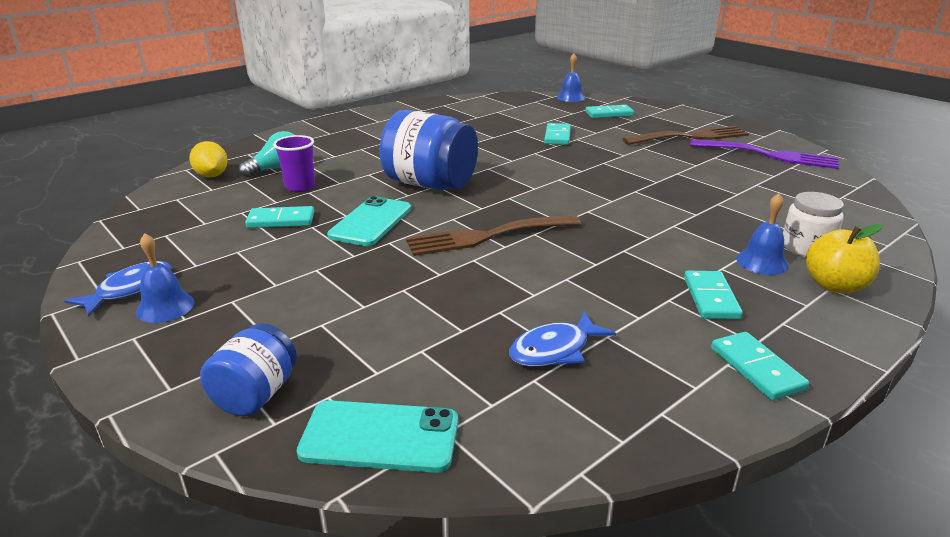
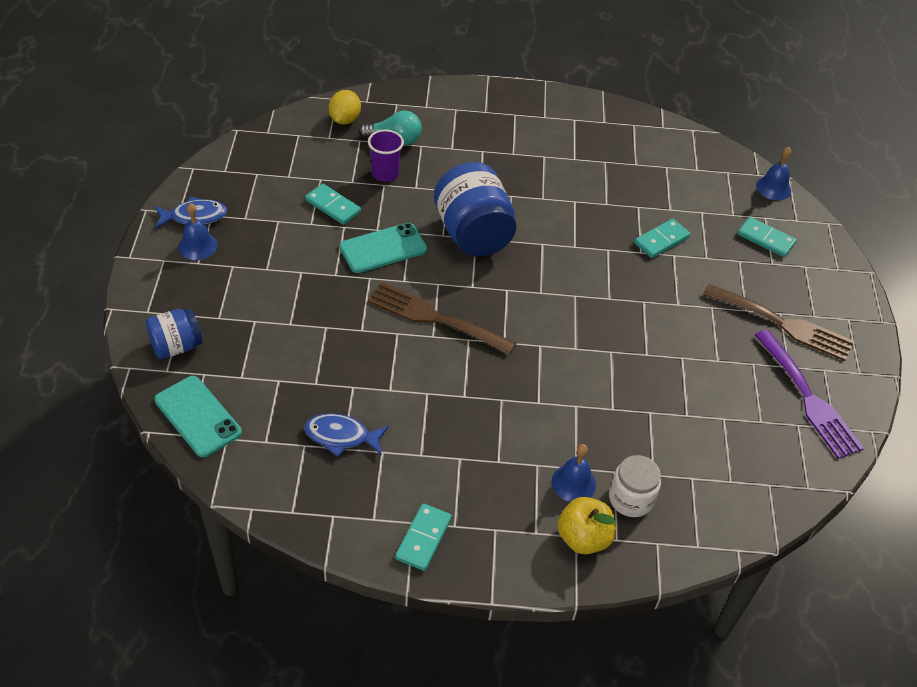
camera: 40 degrees right, 20 degrees up
turquoise domino [684,271,743,320] -> none

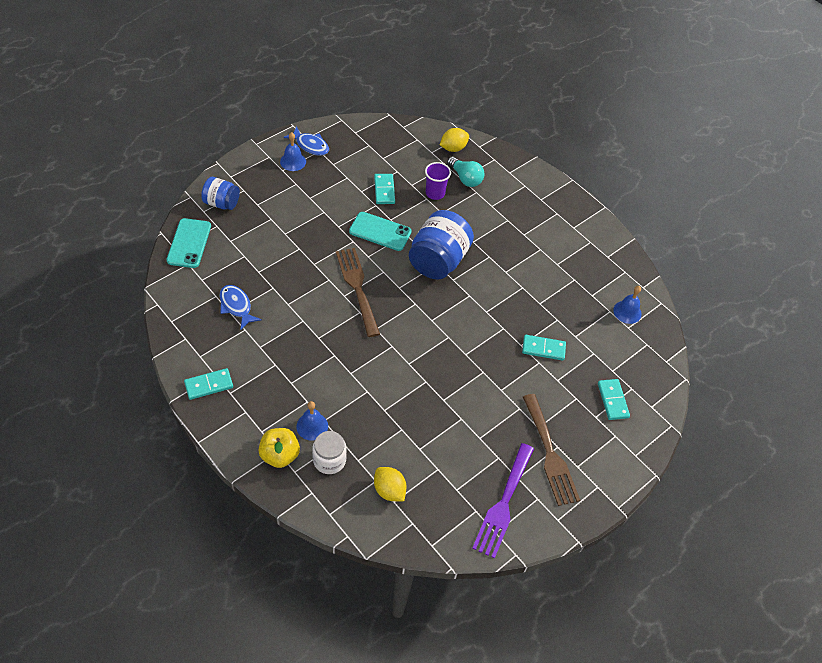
camera: 45 degrees right, 5 degrees up
blue bell [756,147,791,200] -> blue bell moved to [613,286,642,324]
none -> yellow lemon [374,467,407,501]

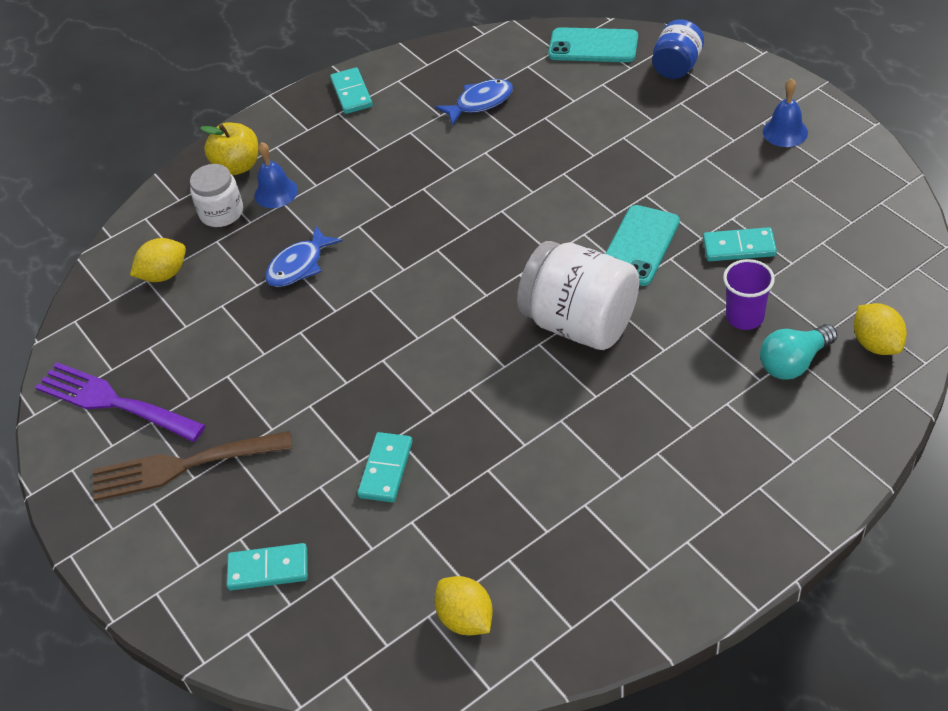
camera: 105 degrees right, 5 degrees down
blue fish [284,127,329,156] -> blue fish moved to [265,226,342,287]
brown fork [336,248,380,337] -> none
blue jar [409,210,474,280] -> white jar [517,241,639,350]
blue bell [613,286,642,324] -> yellow lemon [435,576,493,636]

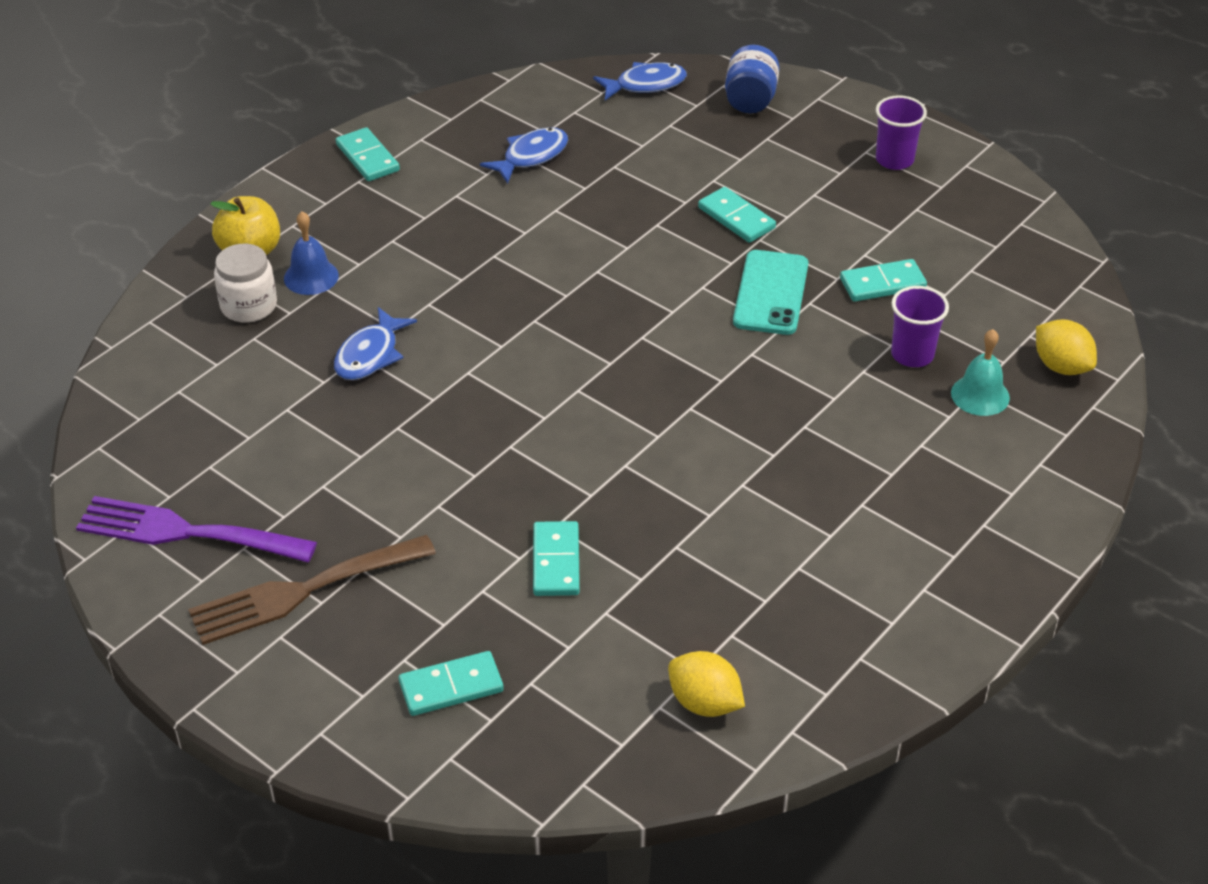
camera: 20 degrees left, 5 degrees down
yellow lemon [130,238,186,282] -> none
white jar [517,241,639,350] -> none
turquoise phone [548,27,638,62] -> blue fish [593,62,687,100]
turquoise light bulb [760,324,838,380] -> turquoise bell [951,329,1010,416]
blue bell [763,78,808,147] -> purple cup [876,95,927,170]
none -> turquoise domino [698,187,776,243]

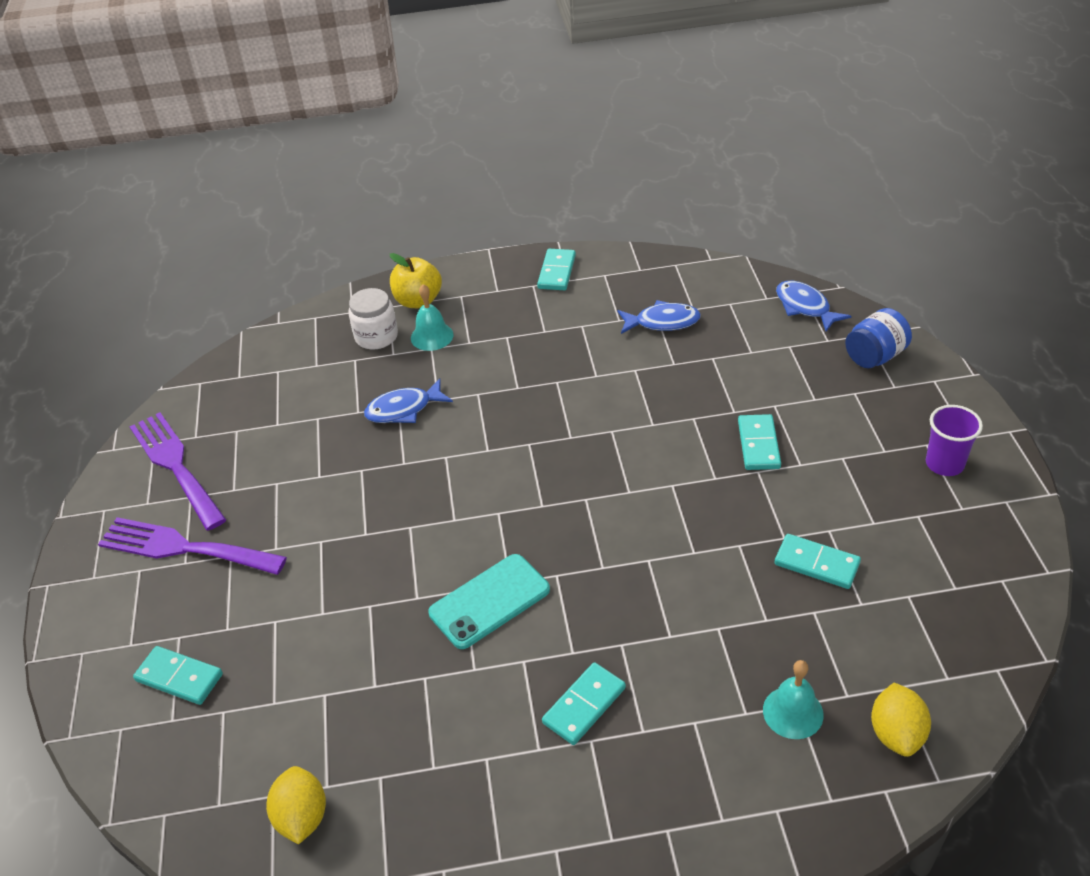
camera: 45 degrees right, 0 degrees up
brown fork [188,535,436,645] -> purple fork [98,517,287,575]
blue bell [284,211,339,295] -> turquoise bell [411,284,454,351]
turquoise domino [533,521,580,596] -> turquoise domino moved to [542,662,626,745]
blue fish [593,62,687,100] -> blue fish turned 150 degrees counterclockwise [776,281,851,332]
turquoise phone [733,250,809,335] -> turquoise phone moved to [428,554,550,649]
purple cup [891,286,949,367] -> none

